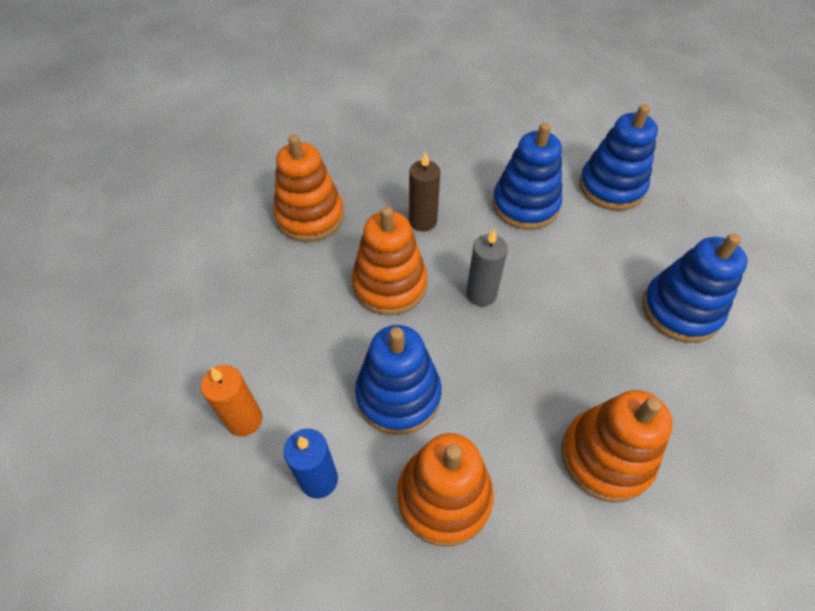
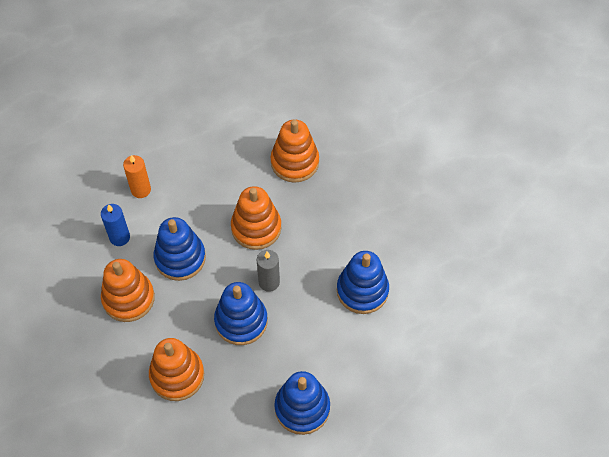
camera: 70 degrees right, 5 degrees up
brown candle [409,151,440,231] -> none
blue stacking toy [579,104,658,211] -> blue stacking toy moved to [214,282,268,345]

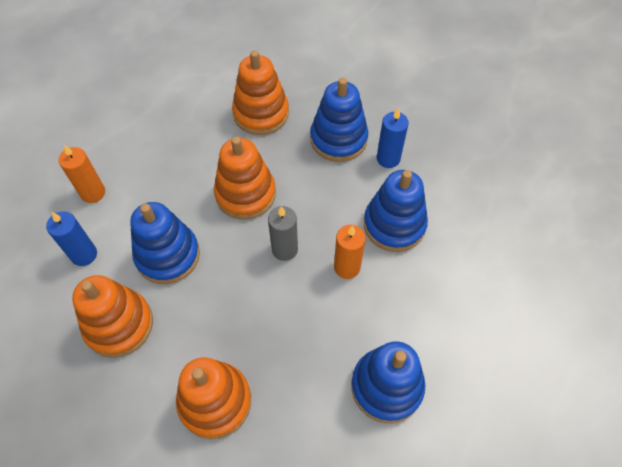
camera: 20 degrees left, 0 degrees up
blue stacking toy [214,282,268,345] -> blue stacking toy moved to [310,78,368,162]
none -> orange candle [334,225,366,279]
none -> blue candle [377,108,409,168]

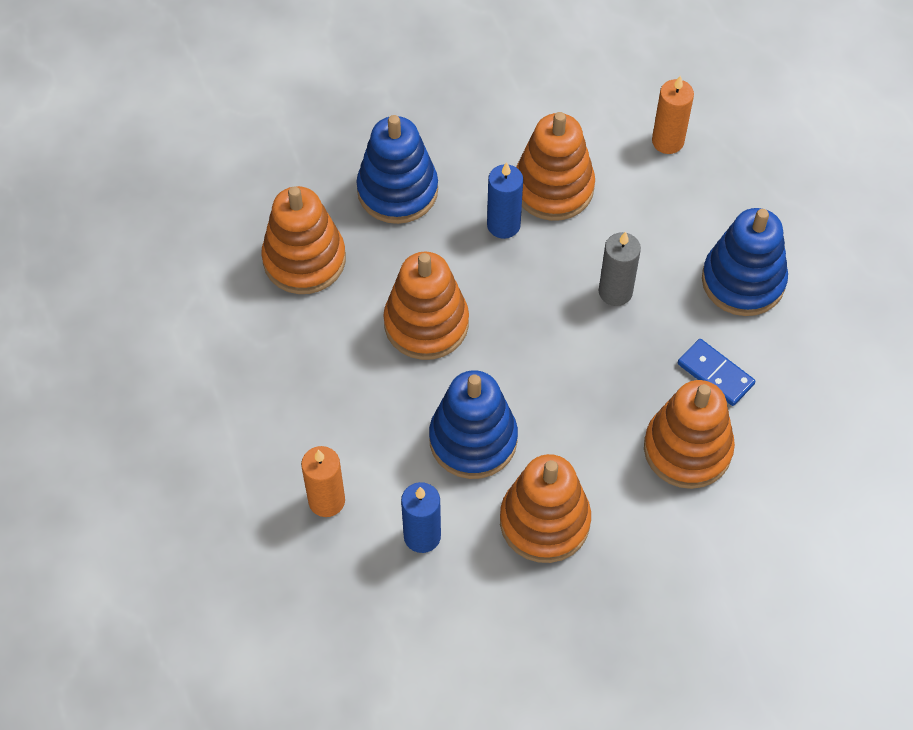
camera: 65 degrees left, 0 degrees up
grey candle [268,206,298,261] -> grey candle moved to [599,231,641,306]
orange candle [334,225,366,279] -> orange candle moved to [652,76,694,154]
blue stacking toy [364,170,428,252] -> orange stacking toy [516,112,595,221]
blue candle [377,108,409,168] -> blue candle moved to [487,162,523,239]
none -> blue domino [678,339,755,406]

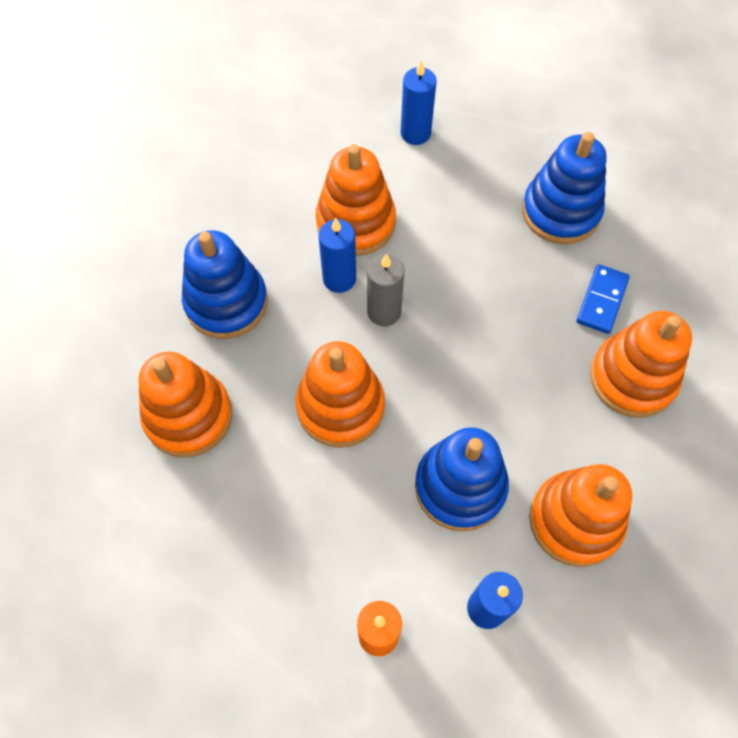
camera: 35 degrees left, 5 degrees up
grey candle [599,231,641,306] -> grey candle moved to [367,254,405,326]
orange candle [652,76,694,154] -> blue candle [400,60,437,145]
blue domino [678,339,755,406] -> blue domino turned 75 degrees counterclockwise [577,264,630,334]

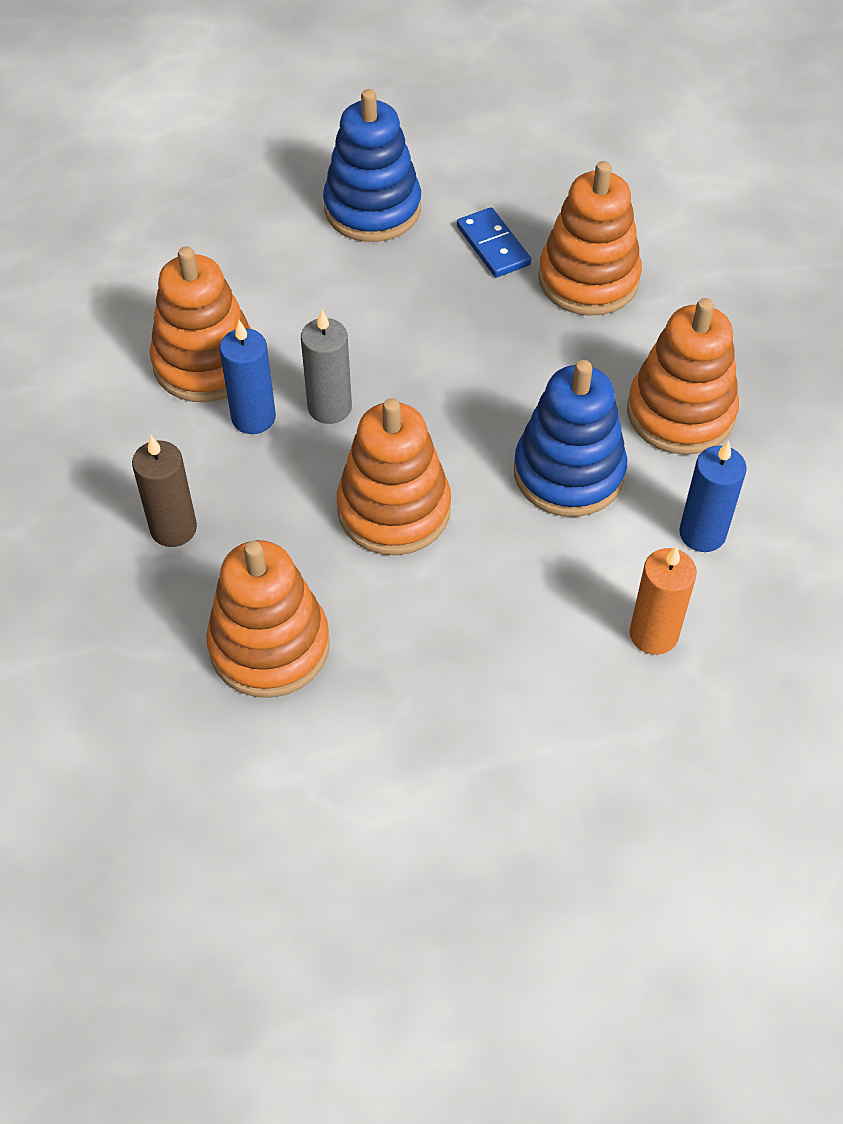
camera: 50 degrees left, 10 degrees down
blue stacking toy [182,230,268,339] -> brown candle [132,435,197,547]
blue candle [400,60,437,145] -> none

